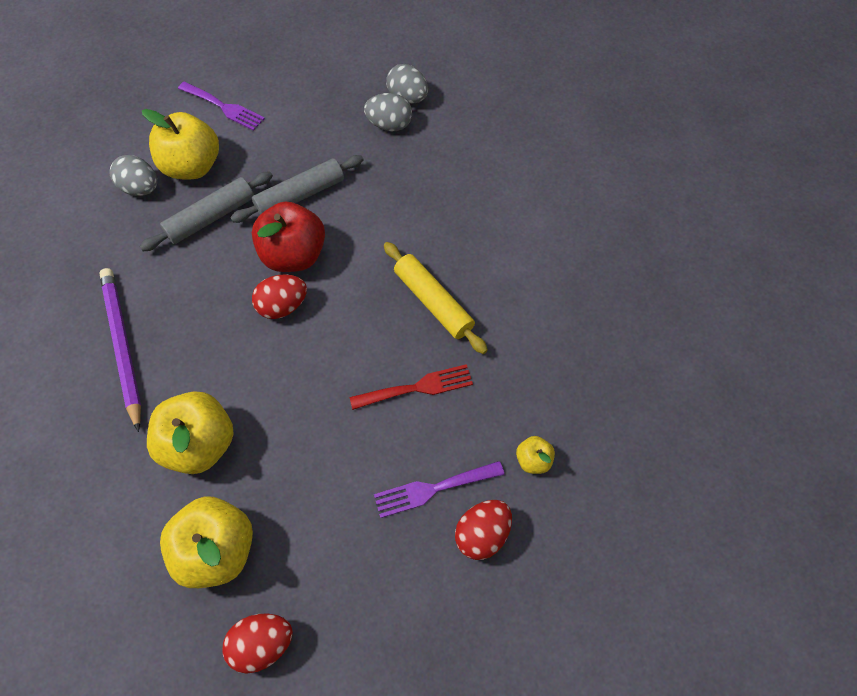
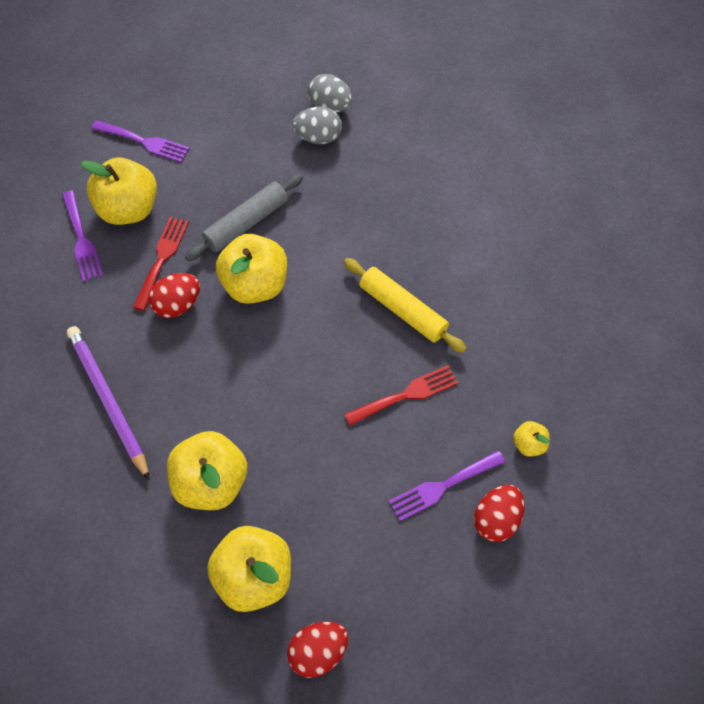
camera: 10 degrees left, 0 degrees up
grey egg [110,155,157,196] -> purple fork [62,190,103,282]
grey rolling pin [139,172,273,251] -> red fork [133,217,189,311]
red apple [252,202,325,272] -> yellow apple [216,234,287,304]
red egg [252,274,307,319] -> red egg moved to [149,273,200,318]

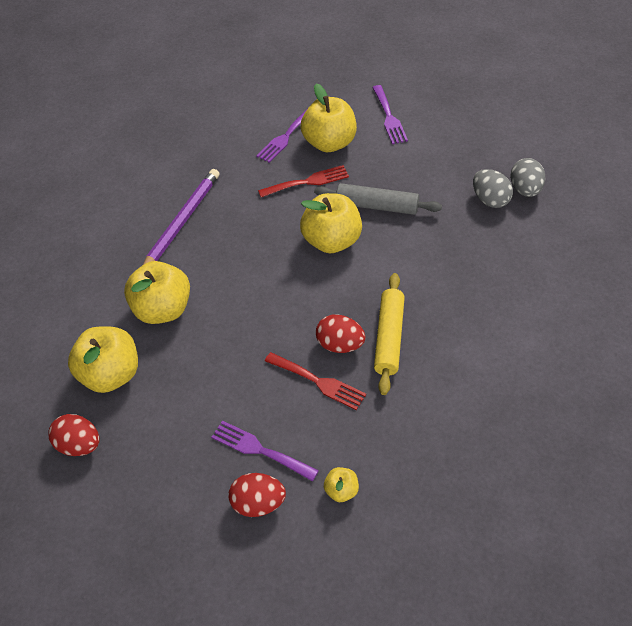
camera: 60 degrees right, 10 degrees down
red egg [149,273,200,318] -> red egg moved to [316,314,366,353]

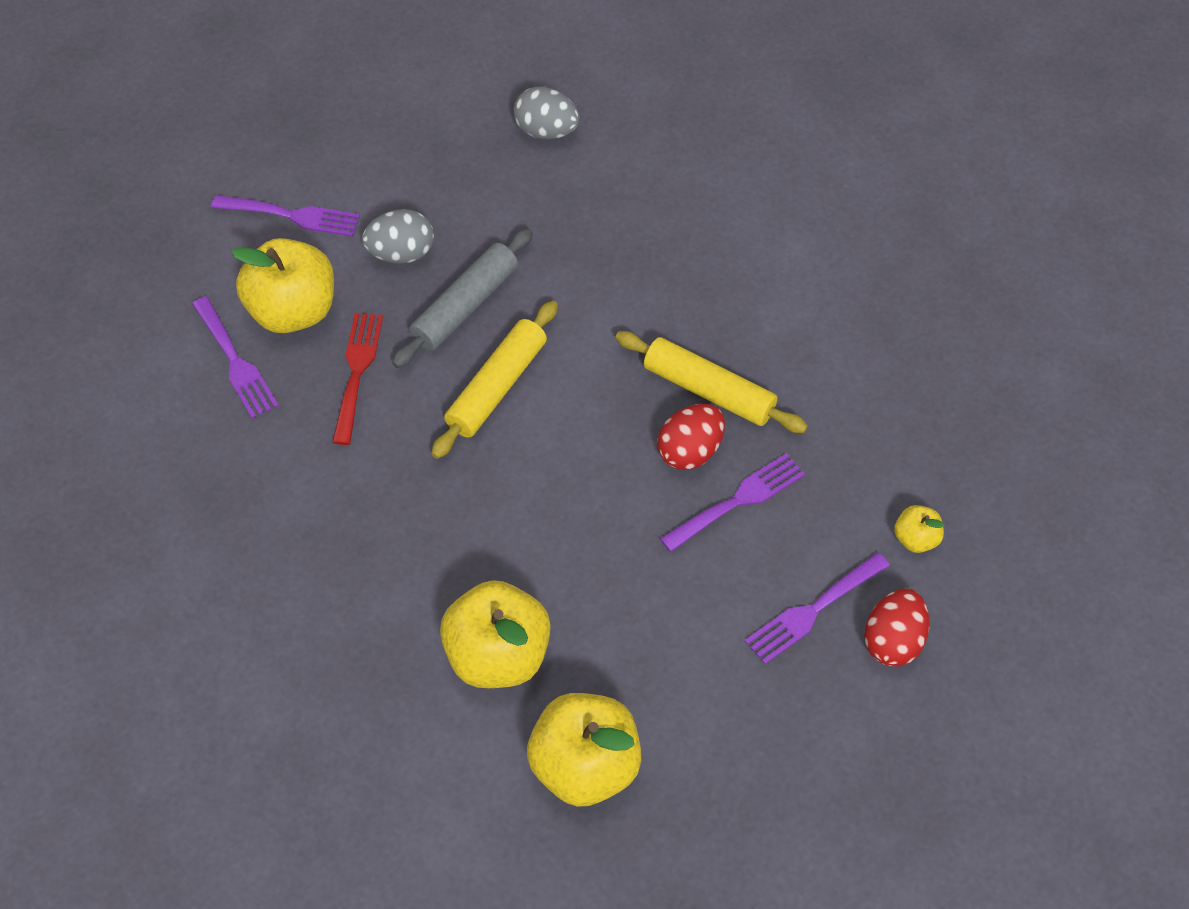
camera: 70 degrees left, 5 degrees up
red egg [48,414,100,456] -> none
purple pencil [143,169,219,265] -> none
red fork [265,352,366,410] -> purple fork [660,453,805,552]
yellow apple [300,193,362,253] -> yellow rolling pin [431,301,558,459]
grey egg [473,169,513,208] -> grey egg moved to [362,209,434,264]

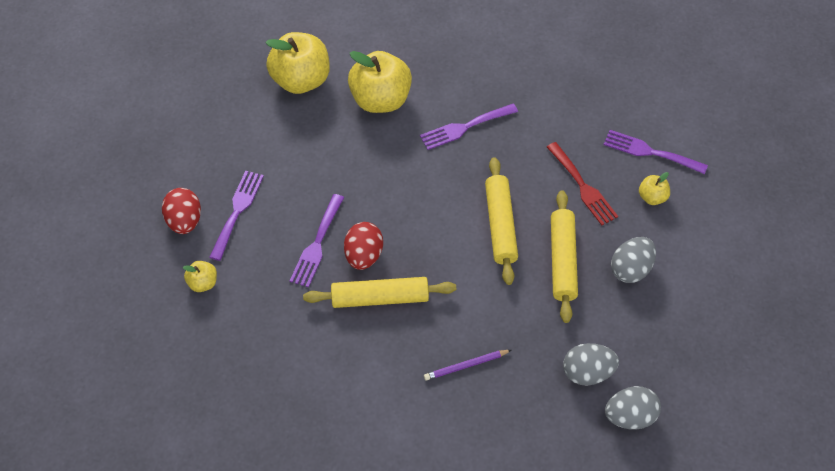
camera: 145 degrees right, 0 degrees up
purple fork [211,195,360,237] -> purple fork moved to [420,104,518,150]
yellow apple [231,238,334,333] -> yellow apple [639,172,670,205], size x0.47
grey rolling pin [392,228,533,368] -> yellow rolling pin [551,190,578,323]
none -> purple pencil [424,350,511,381]
none -> grey egg [563,343,619,386]

